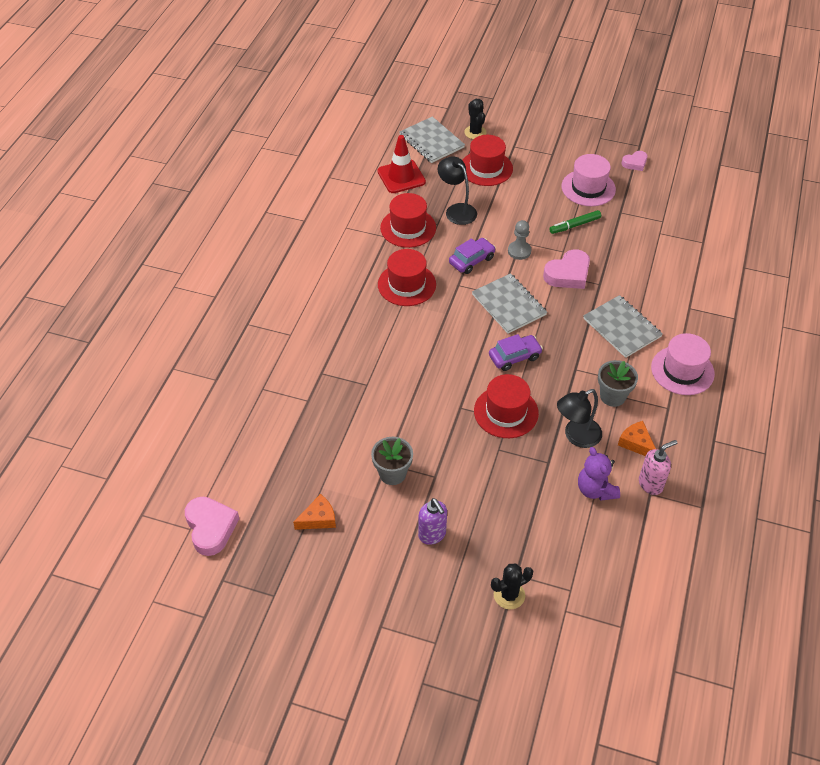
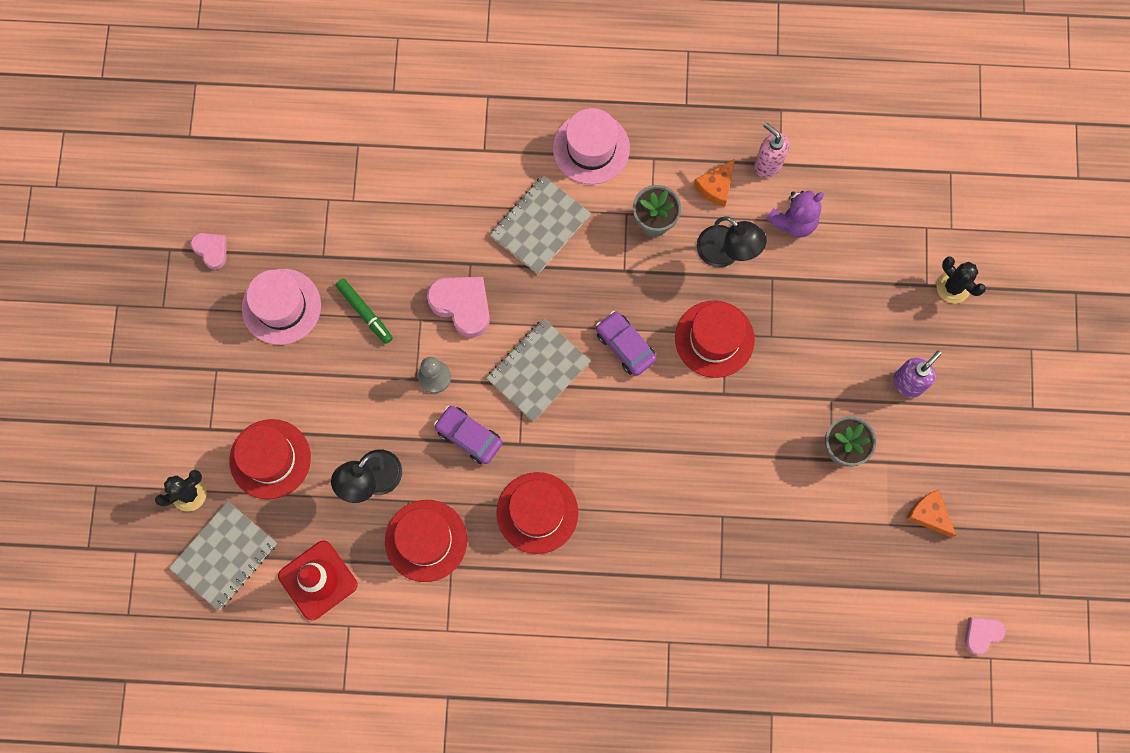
camera: 105 degrees left, 25 degrees up
pink heart [185,497,239,556] -> pink heart [964,617,1006,655], size x0.58

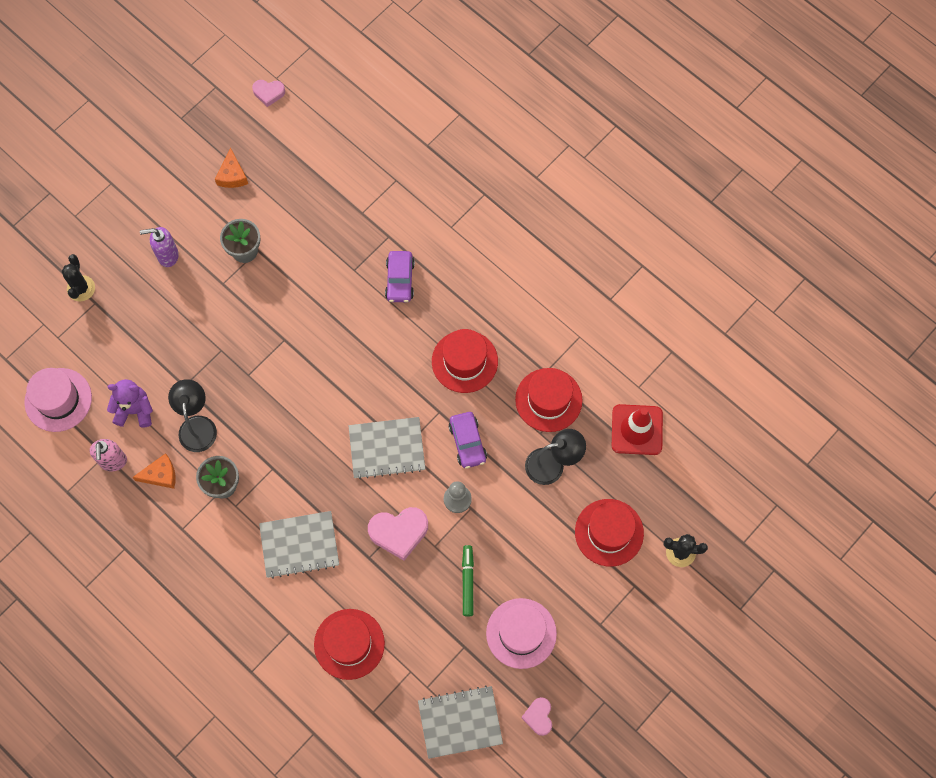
camera: 140 degrees left, 5 degrees down
grey notebook [169,501,277,611] -> grey notebook moved to [418,685,503,759]
pink heart [427,277,490,338] -> pink heart turned 90 degrees counterclockwise [368,507,428,561]
pink hat [553,108,630,185] -> pink hat moved to [24,368,92,432]
purple car [596,311,657,376] -> purple car moved to [385,251,415,302]
red hat [675,301,755,378] -> red hat moved to [314,609,385,680]

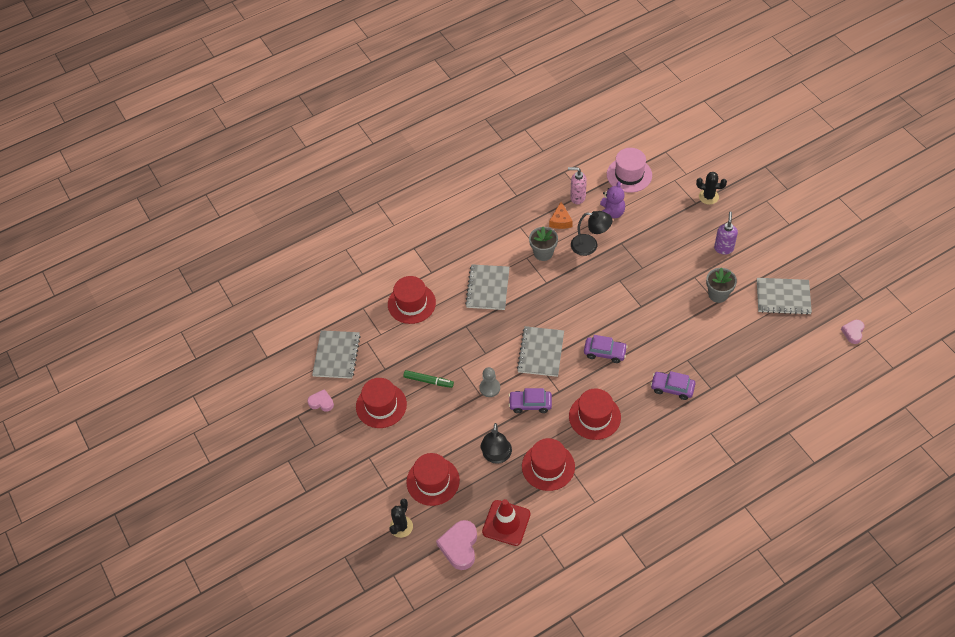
camera: 110 degrees right, 15 degrees down
orange cheese [215,148,248,188] -> grey notebook [757,278,812,315]
pink heart [368,507,428,561] -> pink heart moved to [436,520,477,570]
pink hat [486,598,557,669] -> red hat [356,378,407,428]
none -> purple car [584,335,628,363]

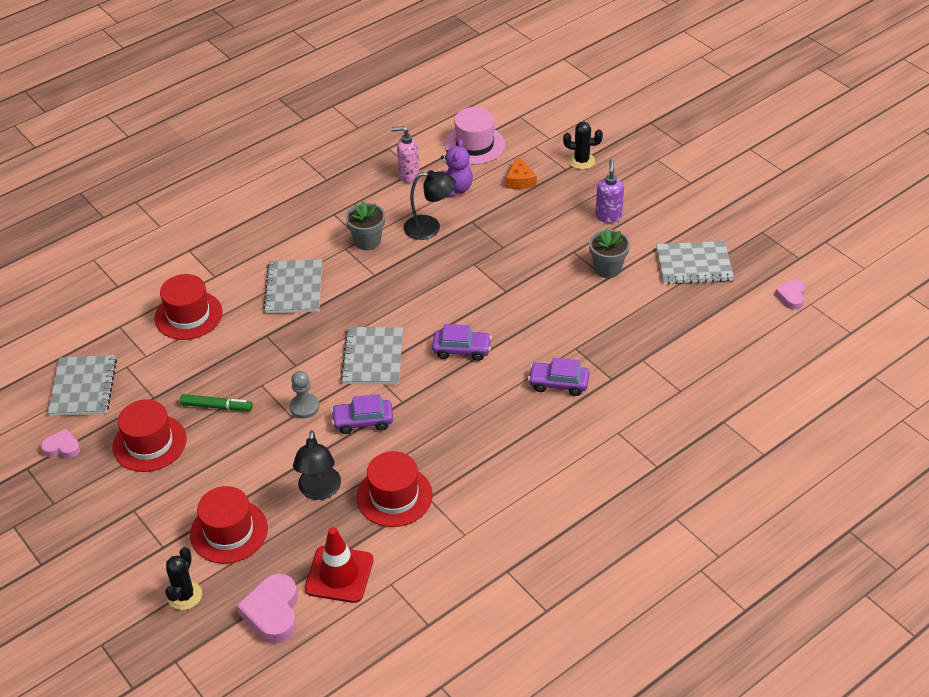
camera: 10 degrees left, 10 degrees down
orange cheese [549,202,573,229] -> orange cheese moved to [506,156,537,189]
red hat [569,388,621,440] -> none

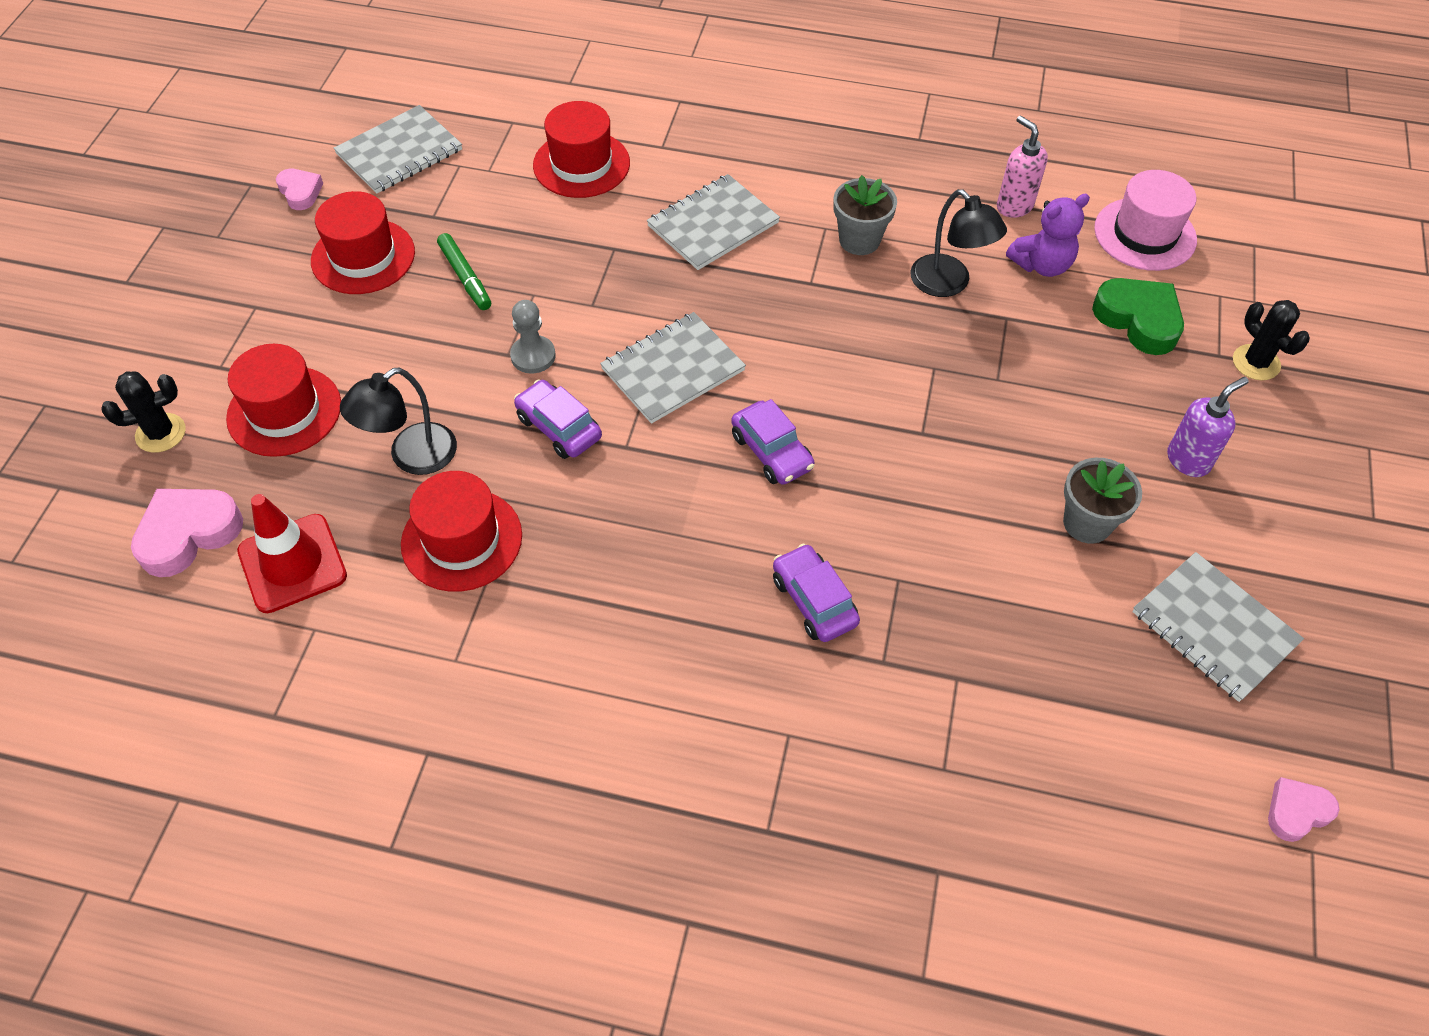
camera: 50 degrees right, 10 degrees up
orange cheese [506,156,537,189] -> green heart [1092,278,1184,355]

